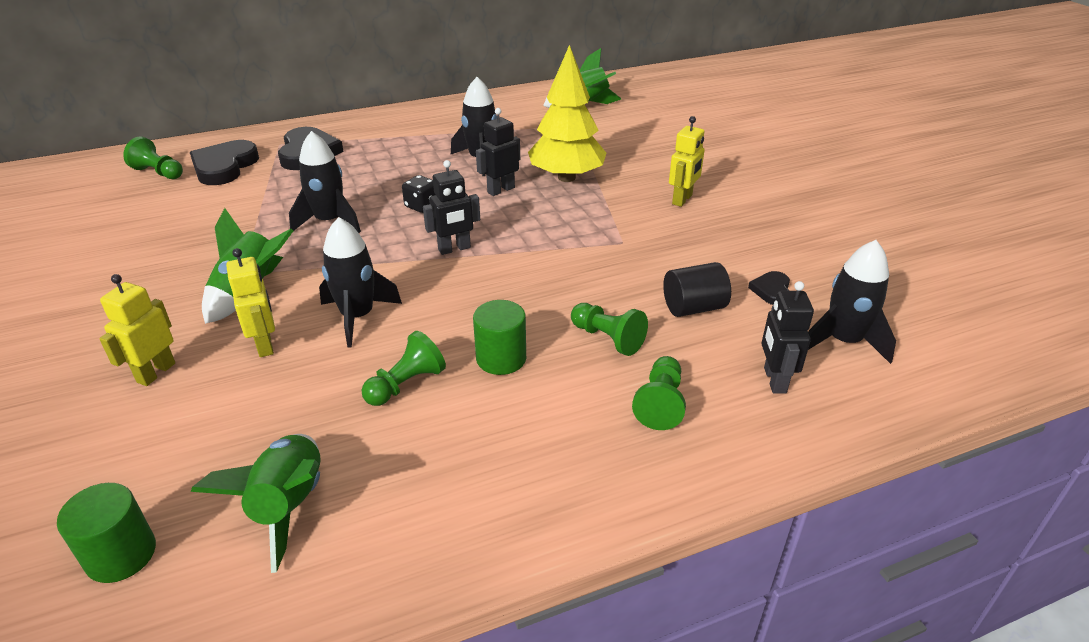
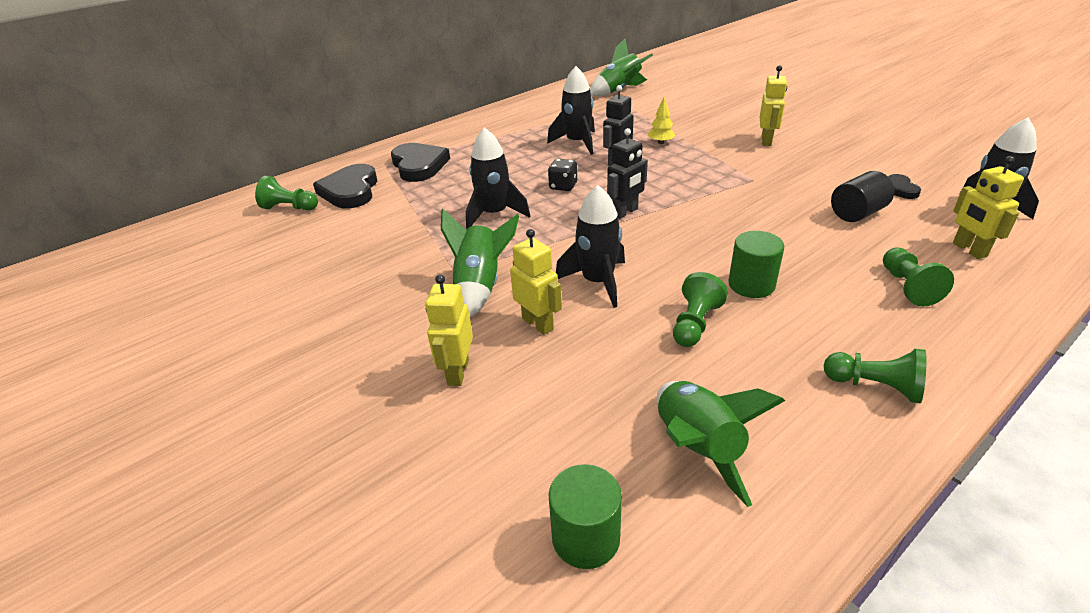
camera: 15 degrees left, 0 degrees up
yellow tree [528,45,606,182] -> yellow tree [648,98,676,144], size x0.41
green pawn [571,303,648,356] -> green pawn moved to [824,349,927,403]
black robot [761,281,814,393] -> yellow robot [953,156,1024,259]

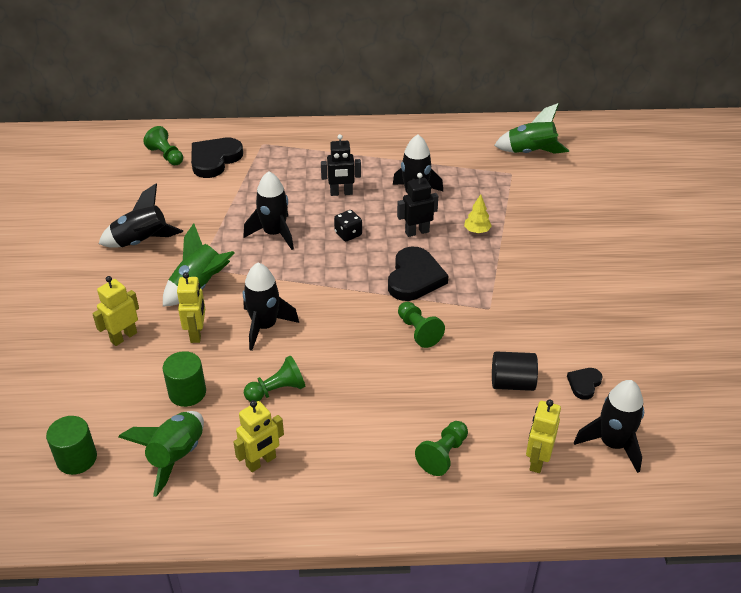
camera: 35 degrees right, 5 degrees up
black heart [391,143,450,182] -> black heart moved to [388,247,449,301]
black robot [607,128,648,219] -> black robot moved to [321,134,361,196]
green cylinder [728,231,784,298] -> green cylinder moved to [163,351,206,407]
yellow robot [760,65,787,146] -> yellow robot moved to [233,400,284,472]
green pawn [824,349,927,403] -> green pawn moved to [398,302,445,348]
none -> black rocket [99,184,183,248]

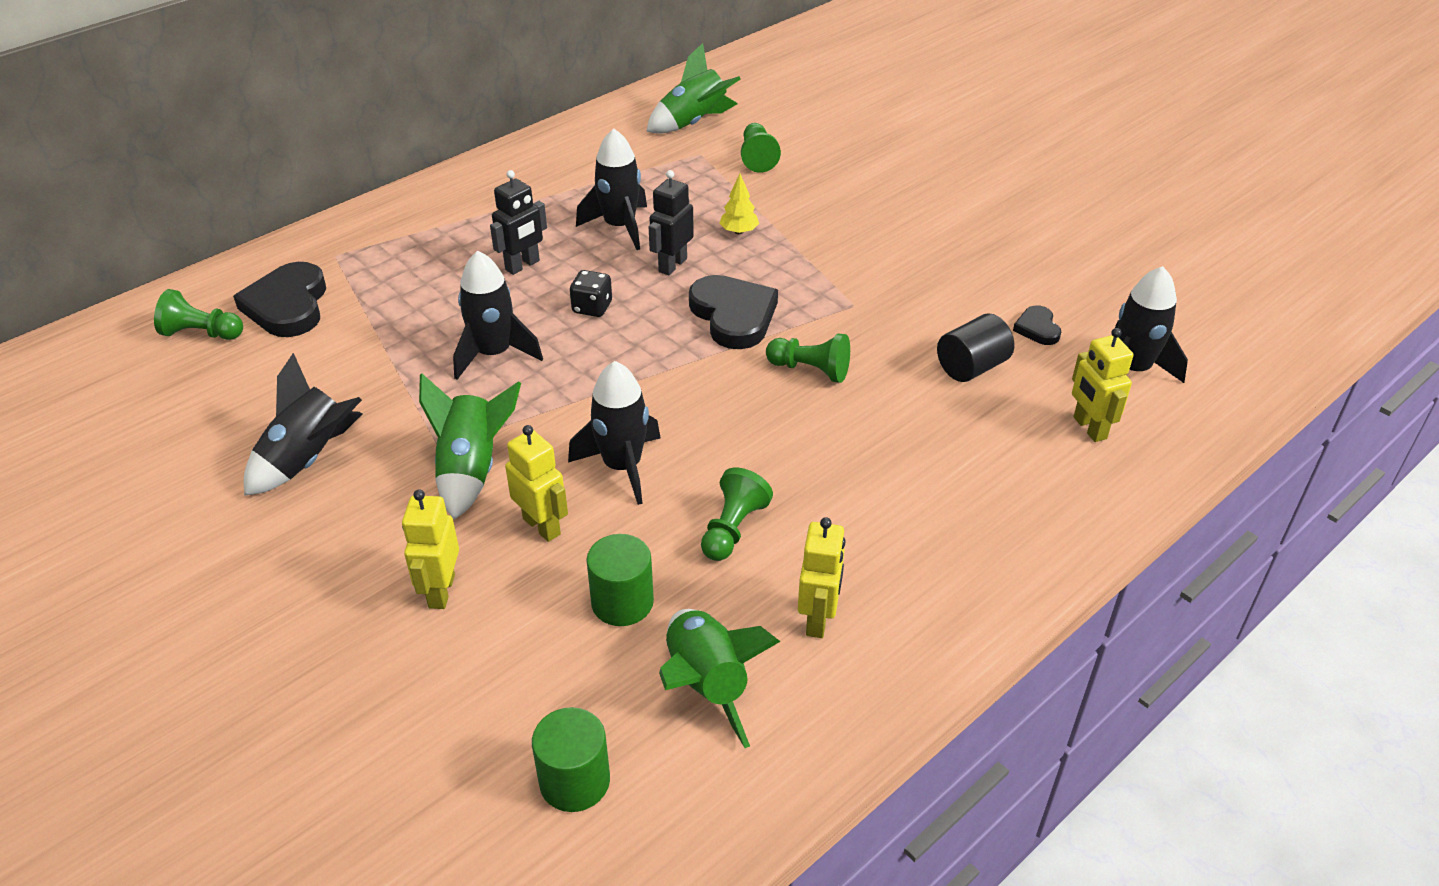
camera: 40 degrees left, 0 degrees up
green pawn [415,421,468,476] -> green pawn moved to [741,123,781,173]

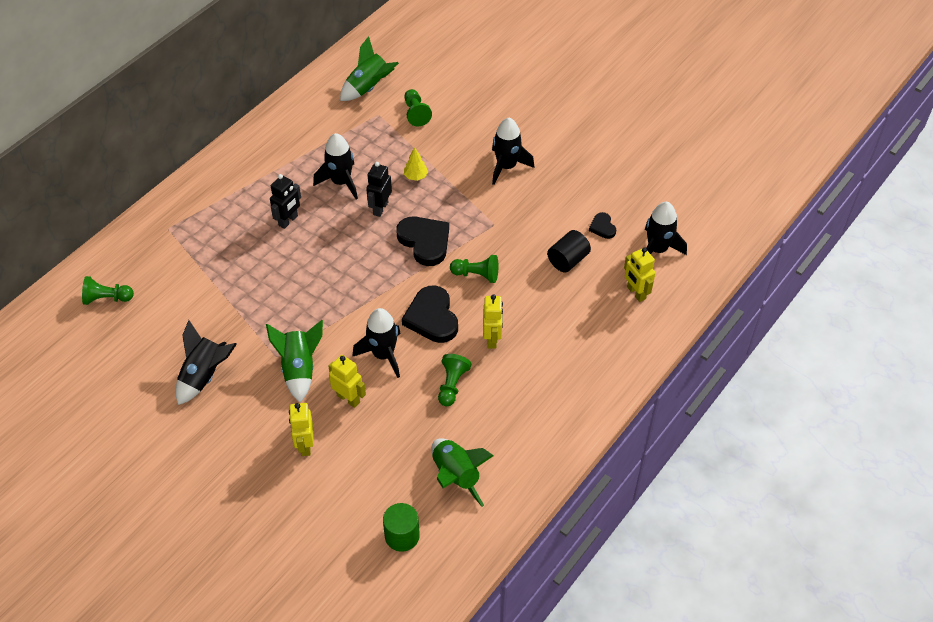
camera: 10 degrees left, 10 degrees up
black heart [233,262,326,337] -> black heart moved to [402,285,458,343]
black rocket [453,251,543,380] -> black rocket moved to [492,118,534,185]
black dice [570,270,612,317] -> none
green cylinder [586,534,654,626] -> none
yellow robot [798,517,845,638] -> yellow robot moved to [483,294,503,349]

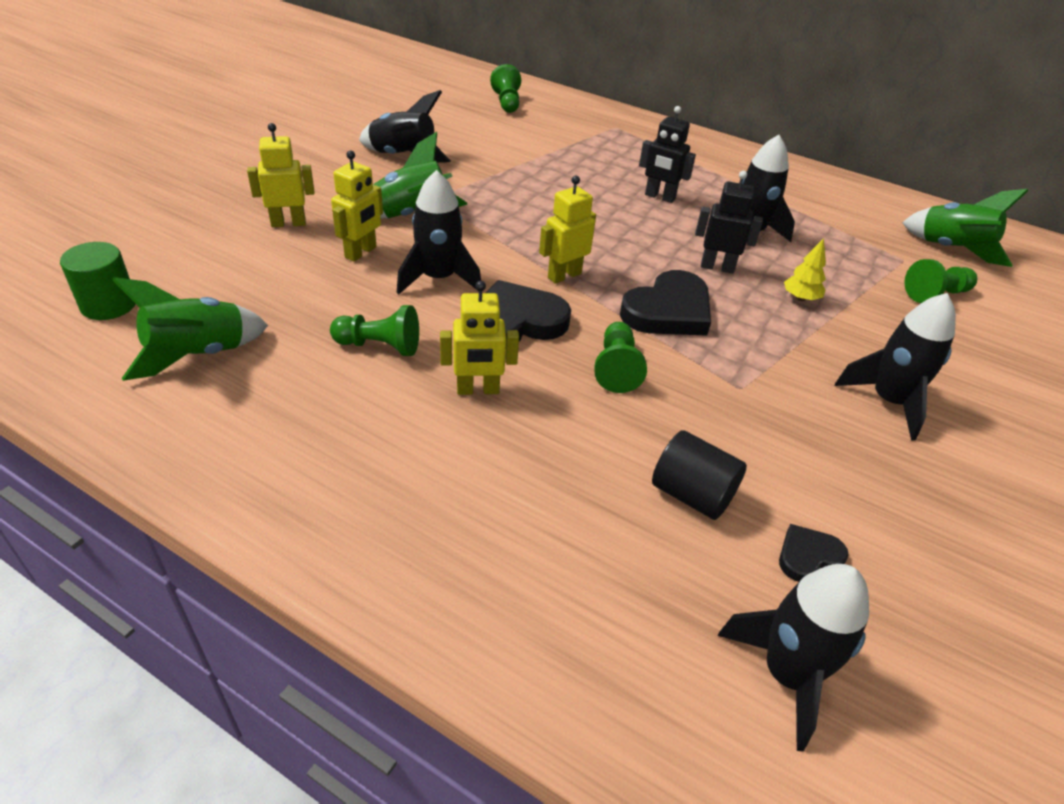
camera: 80 degrees right, 10 degrees down
yellow robot [624,247,655,302] -> yellow robot moved to [539,176,596,284]

